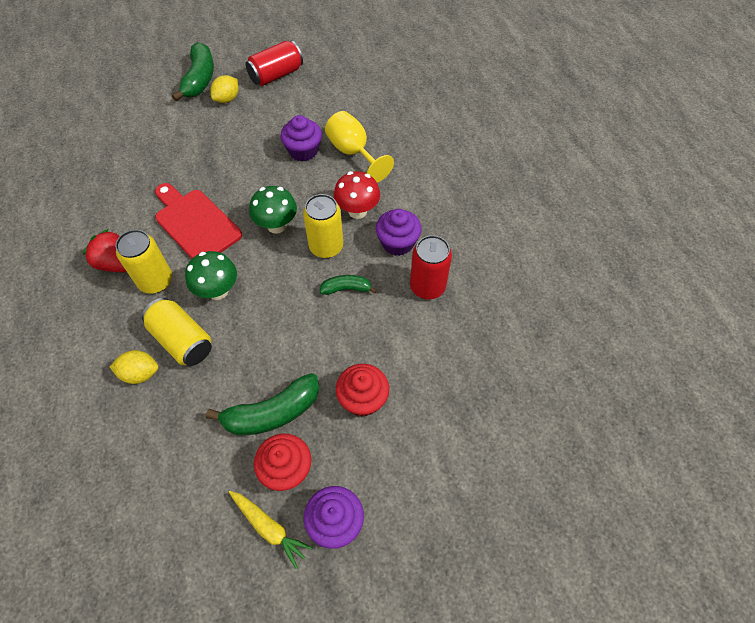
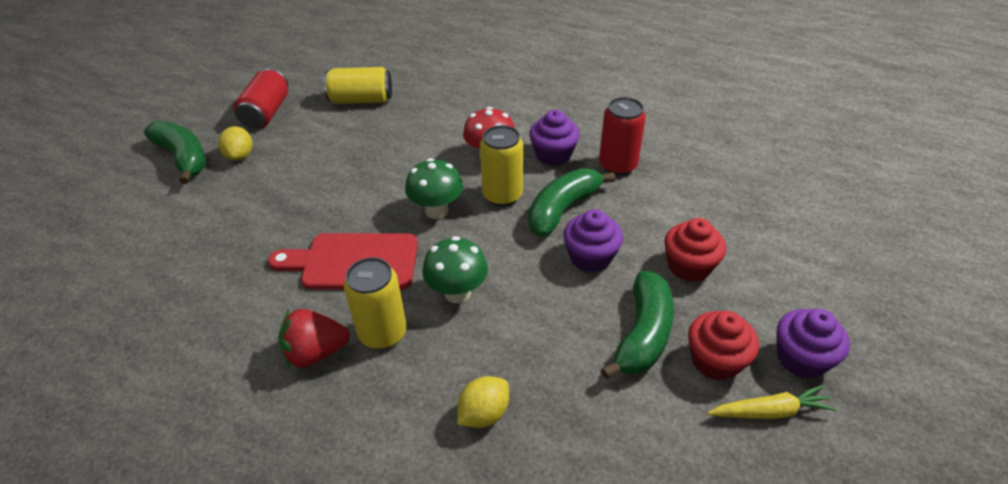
camera: 45 degrees left, 15 degrees down
yellow can [142,298,212,366] -> yellow can moved to [323,67,392,104]
purple cupcake [280,115,322,162] -> purple cupcake moved to [563,209,623,272]
green banana [320,275,377,295] -> green banana [528,168,615,237], size x1.80
yellow goblet [325,111,394,183] -> none

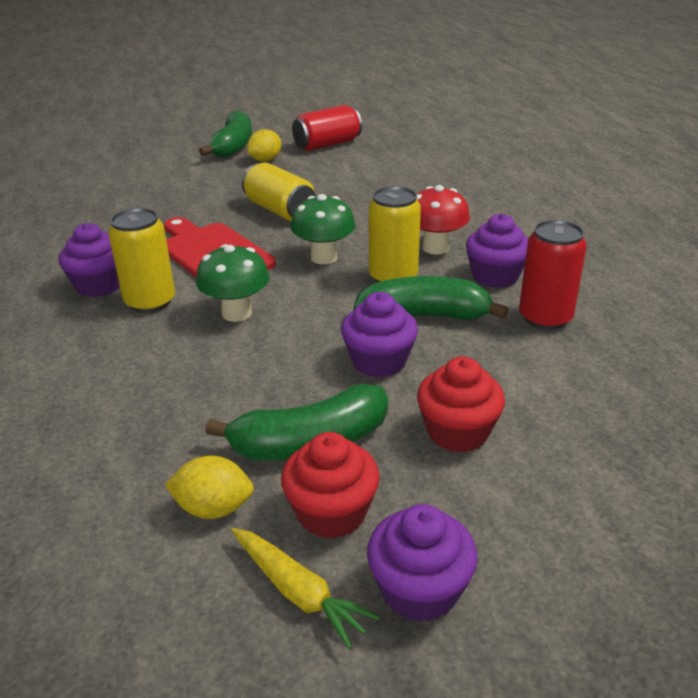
camera: 50 degrees right, 10 degrees down
red strawberry [278,309,350,368] -> purple cupcake [58,223,120,297]
yellow can [323,67,392,104] -> yellow can moved to [242,163,316,221]
yellow lemon [457,376,509,428] -> yellow lemon moved to [165,456,254,519]

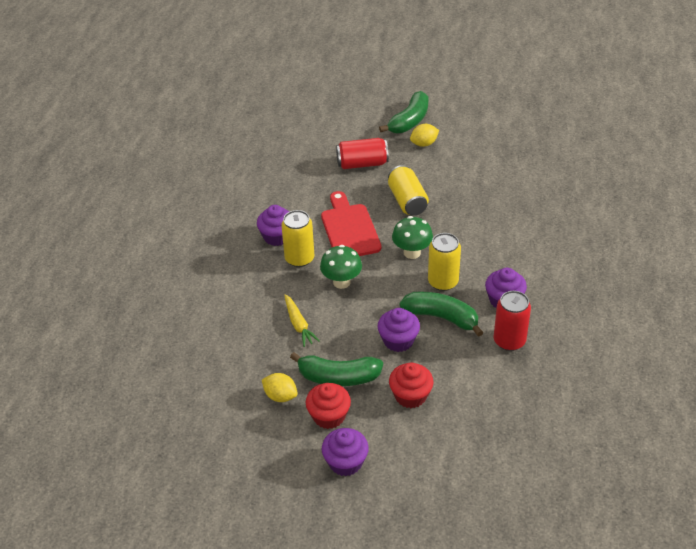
camera: 25 degrees right, 10 degrees up
yellow carrot [232,528,380,649] -> yellow carrot moved to [284,294,320,347]
red can [292,105,362,151] -> red can moved to [336,138,389,169]
red mushroom [417,185,470,254] -> none

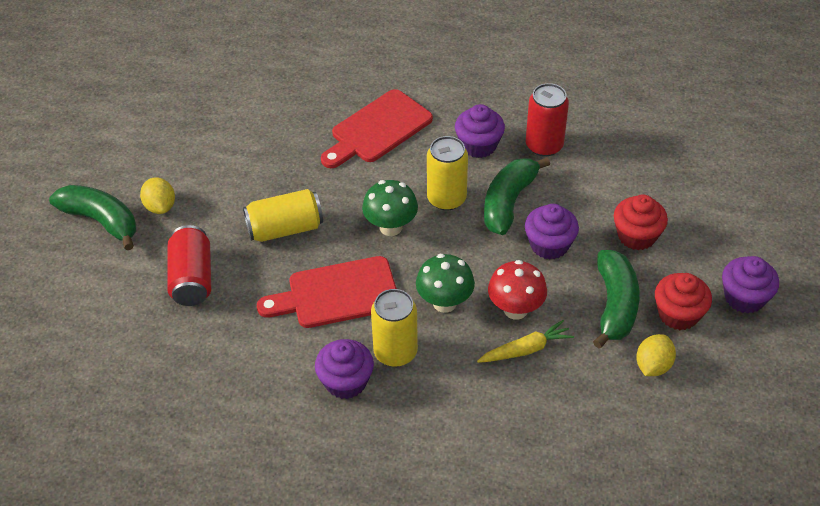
camera: 90 degrees left, 5 degrees up
none -> red cutting board [321,89,433,168]
none -> red mushroom [488,260,547,320]

